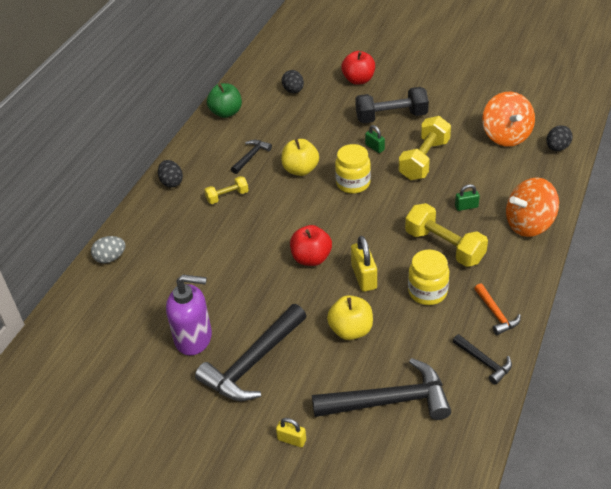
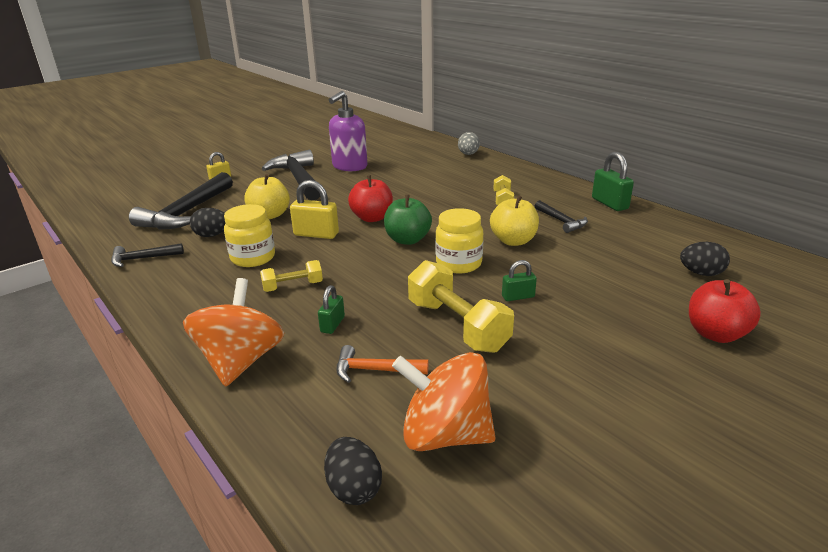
camera: 115 degrees right, 15 degrees down
black egg [158,160,183,188] -> black egg moved to [190,208,226,237]
green apple [207,83,242,118] -> green apple moved to [384,195,432,245]
black dumbbell [355,87,429,123] -> none
yellow dumbbell [405,203,488,267] -> yellow dumbbell [260,260,323,292], size x0.55
orange hammer [474,283,521,335] -> orange hammer moved to [337,345,429,383]
none -> green padlock [592,152,634,211]

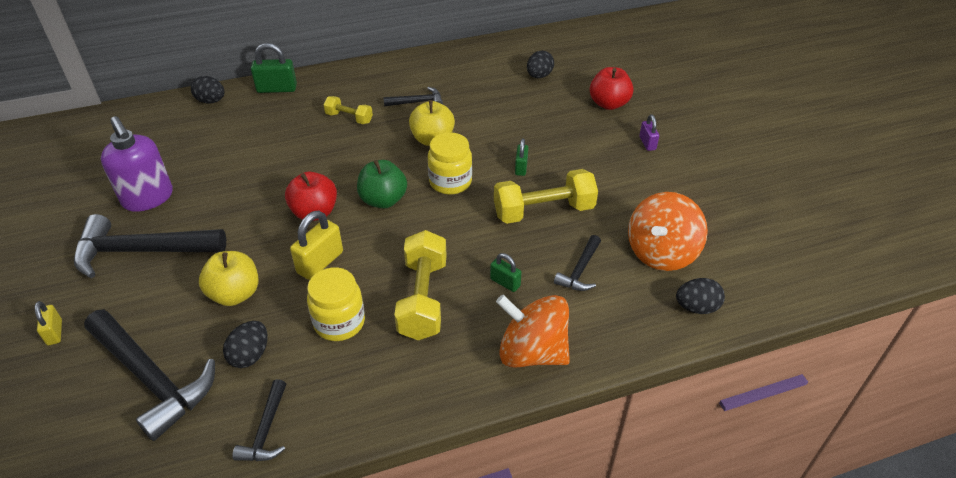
camera: 70 degrees left, 15 degrees up
yellow dumbbell [260,260,323,292] -> yellow dumbbell [394,230,447,340], size x1.81
orange hammer [337,345,429,383] -> black hammer [554,235,601,291]
grey egg [458,132,480,155] -> black egg [191,76,225,104]
green padlock [592,152,634,211] -> green padlock moved to [251,43,297,93]
none -> purple padlock [639,114,659,151]

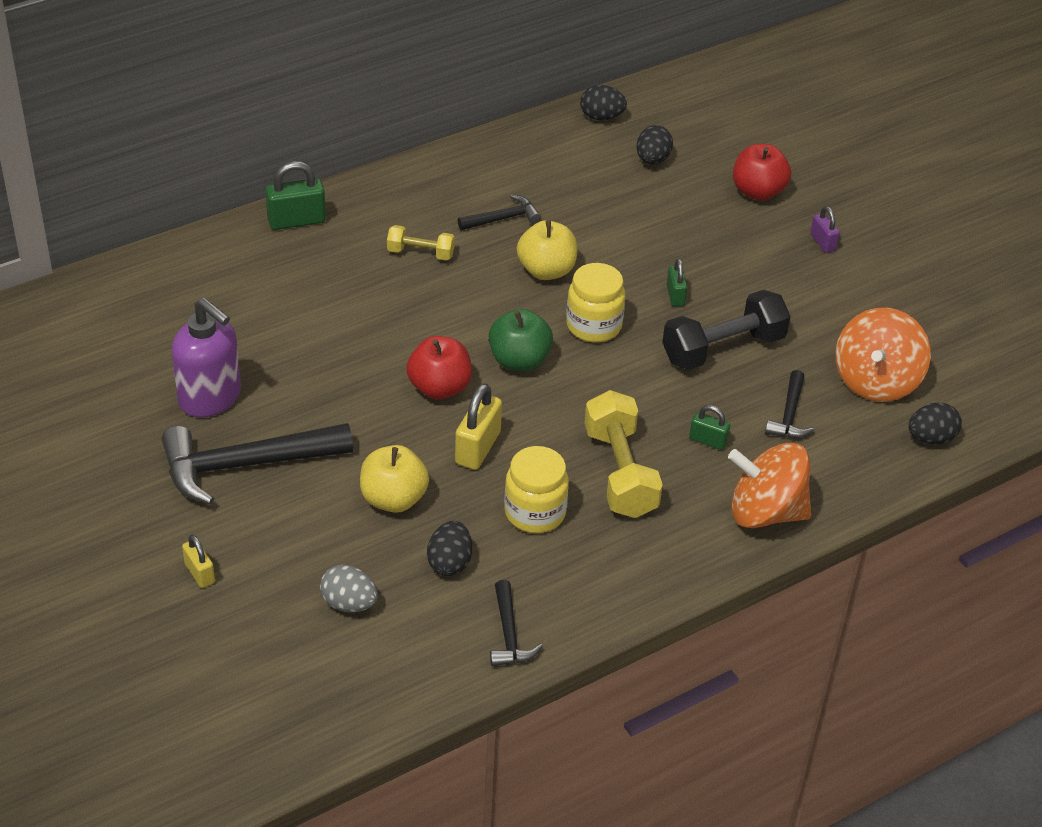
camera: 15 degrees left, 0 degrees up
black hammer [84,309,215,441] -> grey egg [320,565,378,612]
black egg [191,76,225,104] -> black egg moved to [580,85,627,121]
yellow dumbbell [494,169,598,224] -> black dumbbell [662,290,791,370]

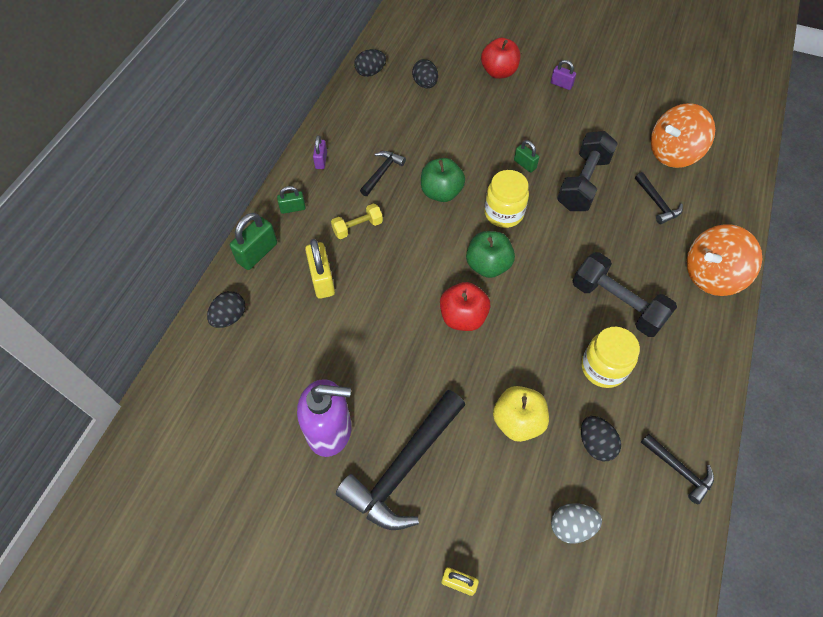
camera: 35 degrees left, 15 degrees up
yellow padlock [455,383,502,470] -> yellow padlock moved to [305,239,335,299]
yellow apple [517,220,577,280] -> green apple [421,158,465,202]
yellow dumbbell [584,390,663,518] -> black dumbbell [573,252,677,337]
green padlock [689,405,730,450] -> green padlock moved to [277,186,306,214]
orange spinning top [836,308,931,402] -> orange spinning top turned 75 degrees clockwise [651,103,715,168]
black egg [908,403,962,444] -> black egg moved to [207,291,245,328]
none -> purple padlock [313,135,327,169]

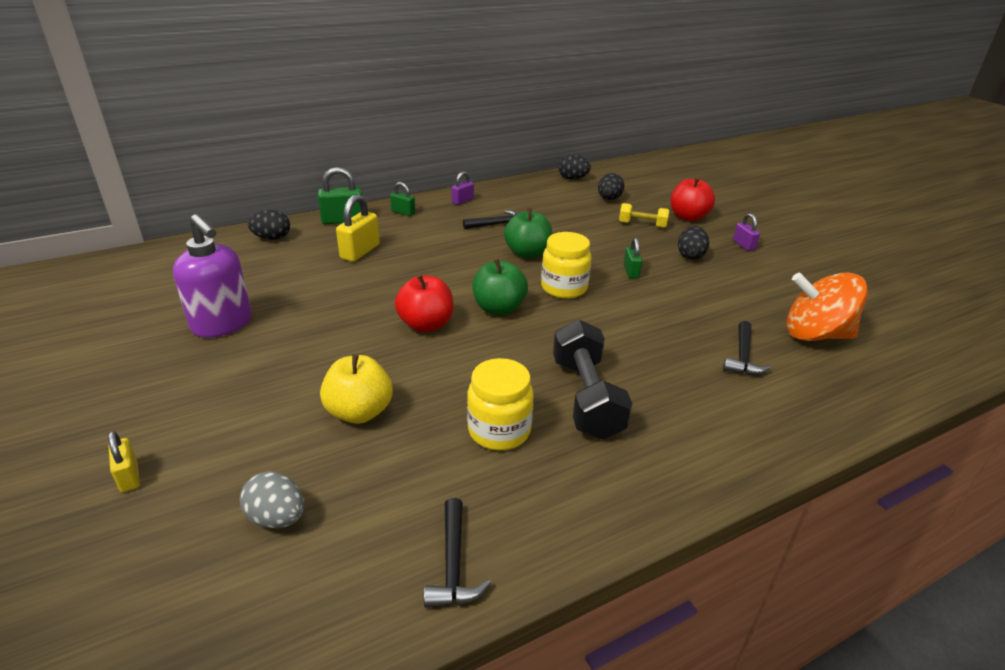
camera: 40 degrees right, 25 degrees down
yellow dumbbell [331,203,383,239] -> yellow dumbbell moved to [619,203,669,228]
black hammer [336,390,465,530] -> none
black dumbbell [557,131,618,211] -> none
black egg [581,416,621,461] -> black egg moved to [678,226,709,260]
orange spinning top [687,224,762,296] -> none

